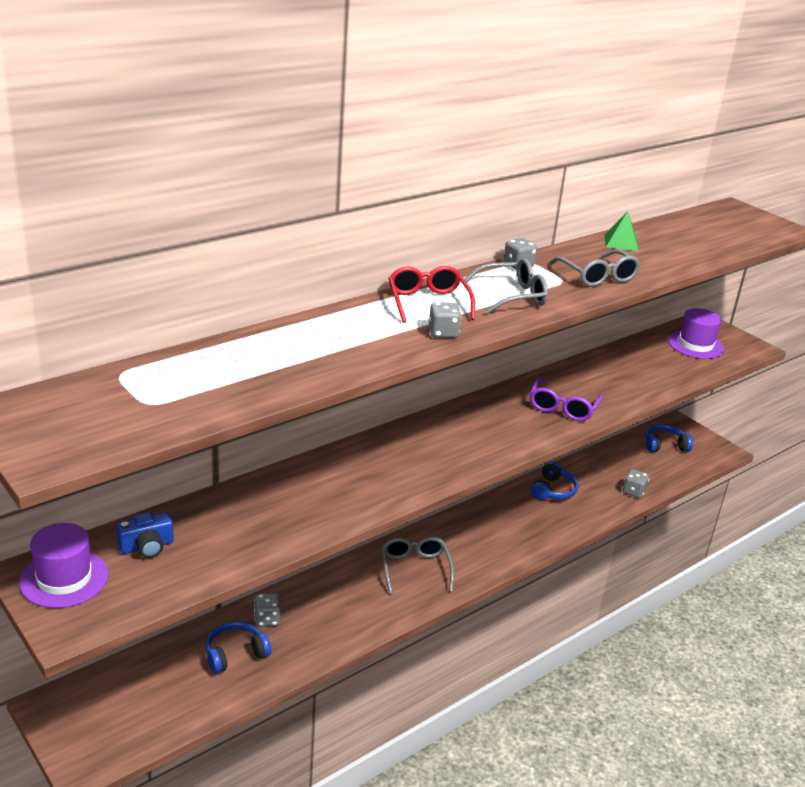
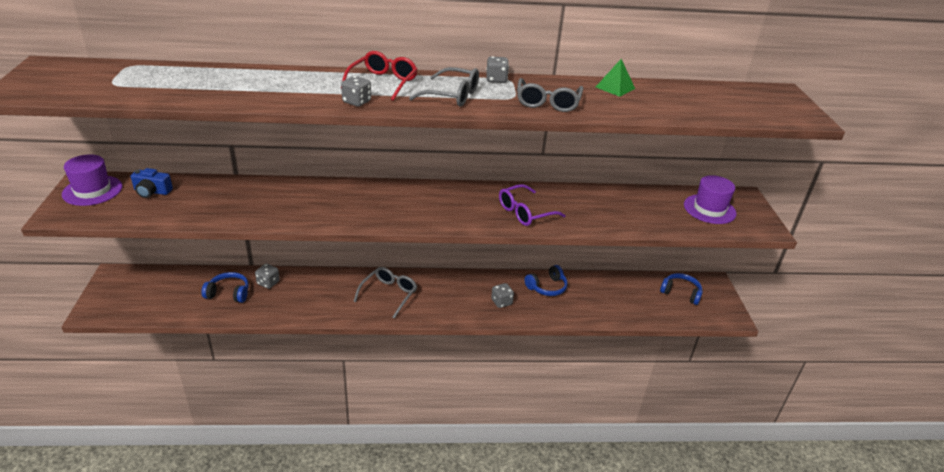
camera: 35 degrees right, 5 degrees up
grey dice [623,469,649,498] -> grey dice moved to [491,283,514,308]

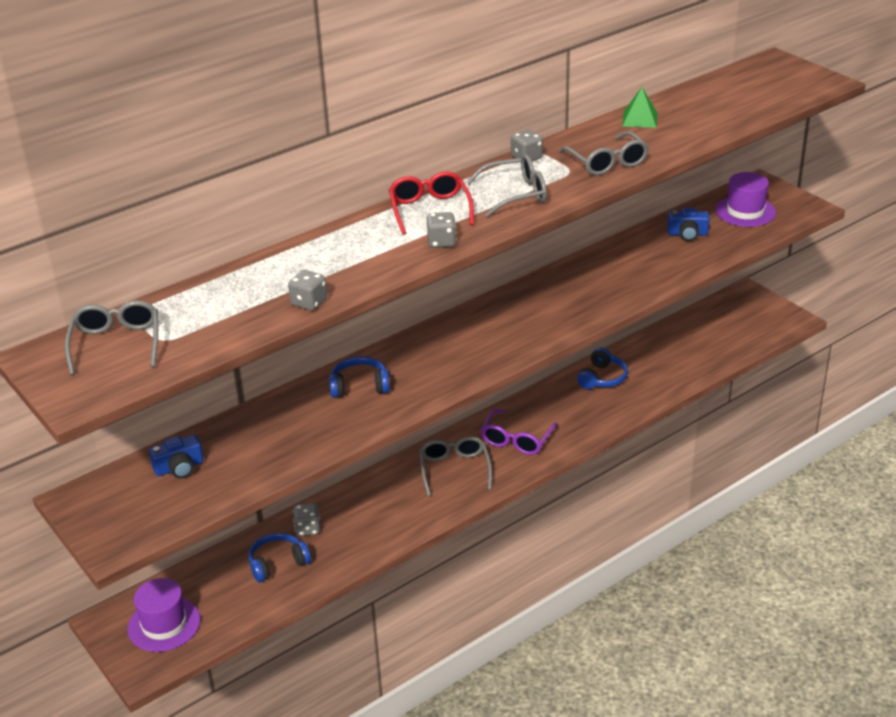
camera: 30 degrees left, 0 degrees up
purple hat [62,154,122,206] -> purple hat moved to [127,578,201,652]
grey dice [491,283,514,308] -> grey dice moved to [288,270,327,311]
purple glasses [499,184,566,226] -> purple glasses moved to [481,409,558,455]
blue headphones [660,273,703,305] -> blue headphones moved to [329,356,390,398]
none -> grey glasses [65,300,158,375]
none -> blue camera [667,208,710,241]

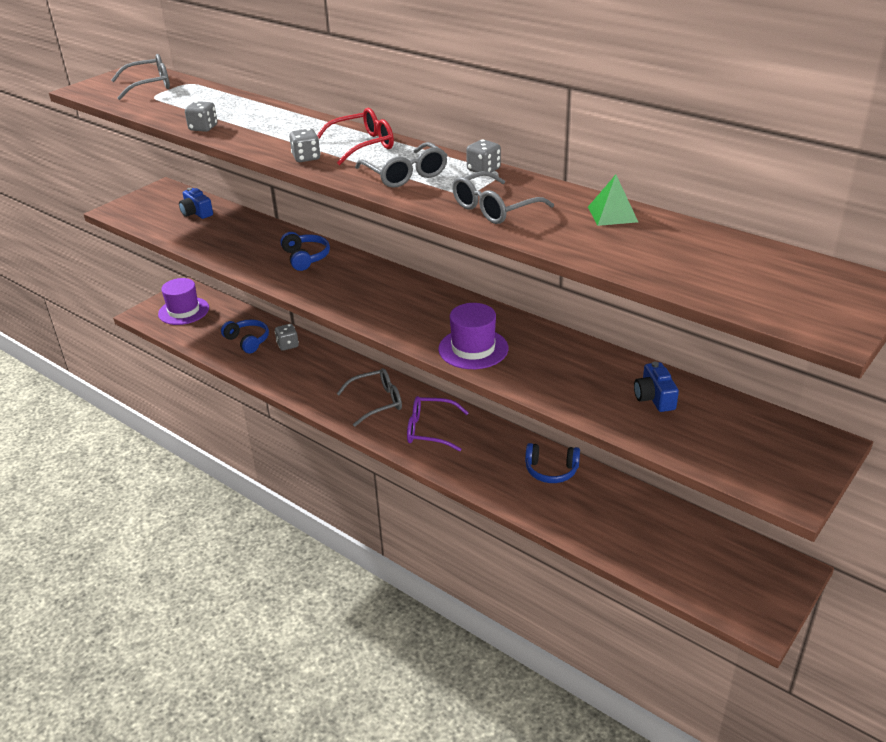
camera: 75 degrees right, 0 degrees up
purple hat [715,172,776,227] -> purple hat moved to [438,303,508,369]

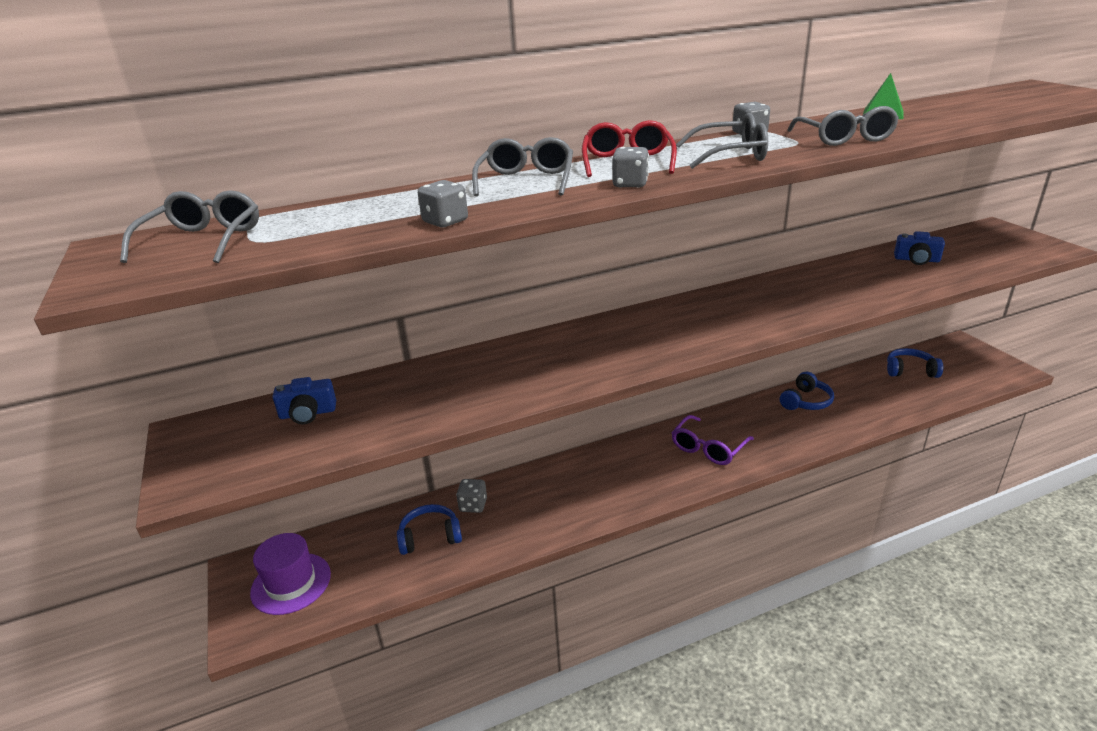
camera: 60 degrees left, 5 degrees down
blue headphones [280,232,330,271] -> blue headphones moved to [887,348,943,378]
grey glasses [337,368,402,427] -> grey glasses moved to [472,137,573,197]
purple hat [438,303,508,369] -> none

